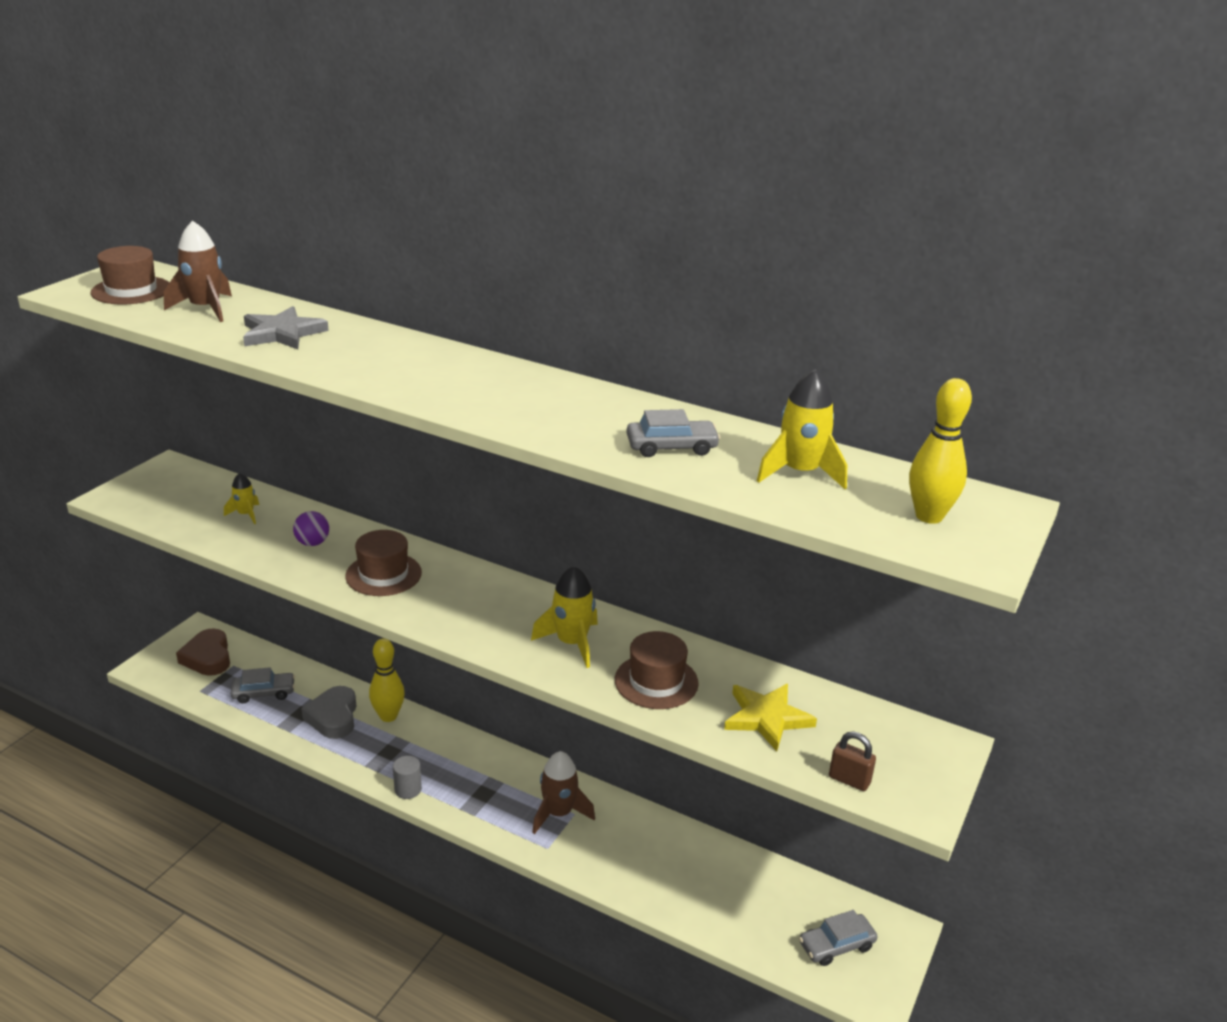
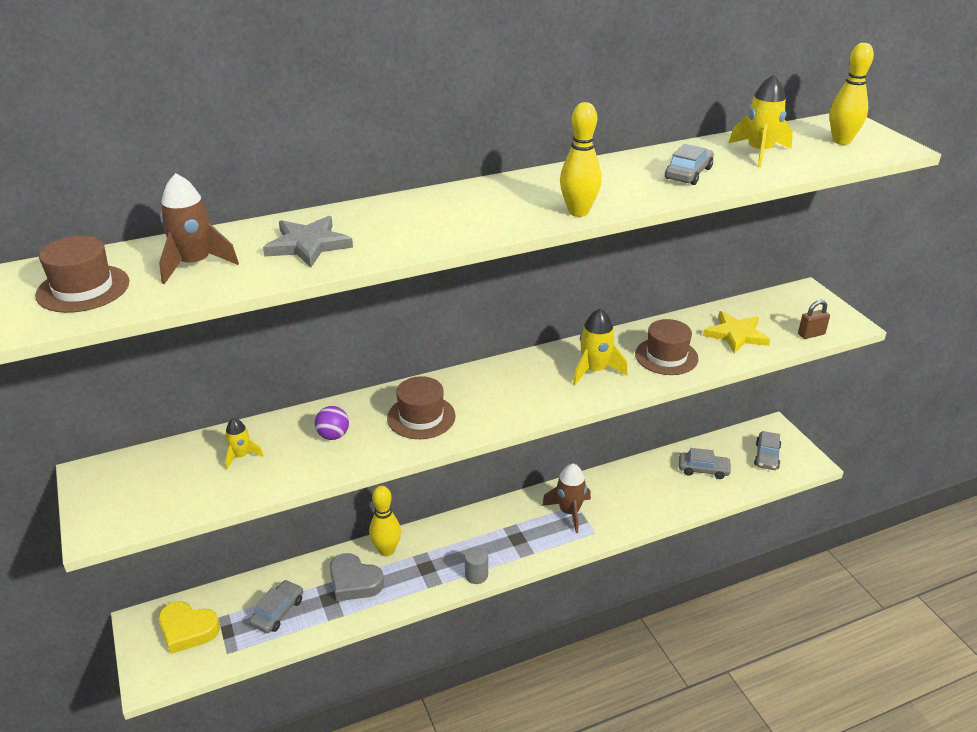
camera: 50 degrees left, 5 degrees up
brown heart [176,629,230,676] -> yellow heart [158,601,220,654]
none -> yellow bowling pin [560,102,601,217]
none -> grey car [679,448,732,479]

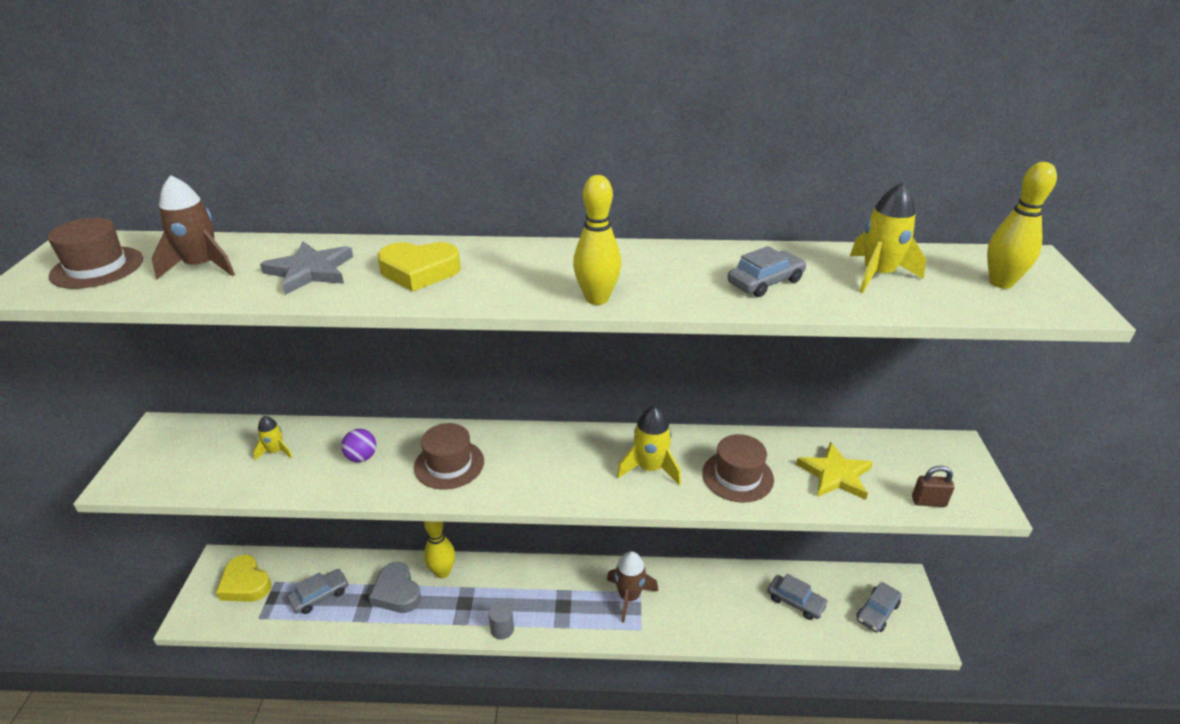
camera: 25 degrees right, 0 degrees up
none -> yellow heart [378,242,461,292]

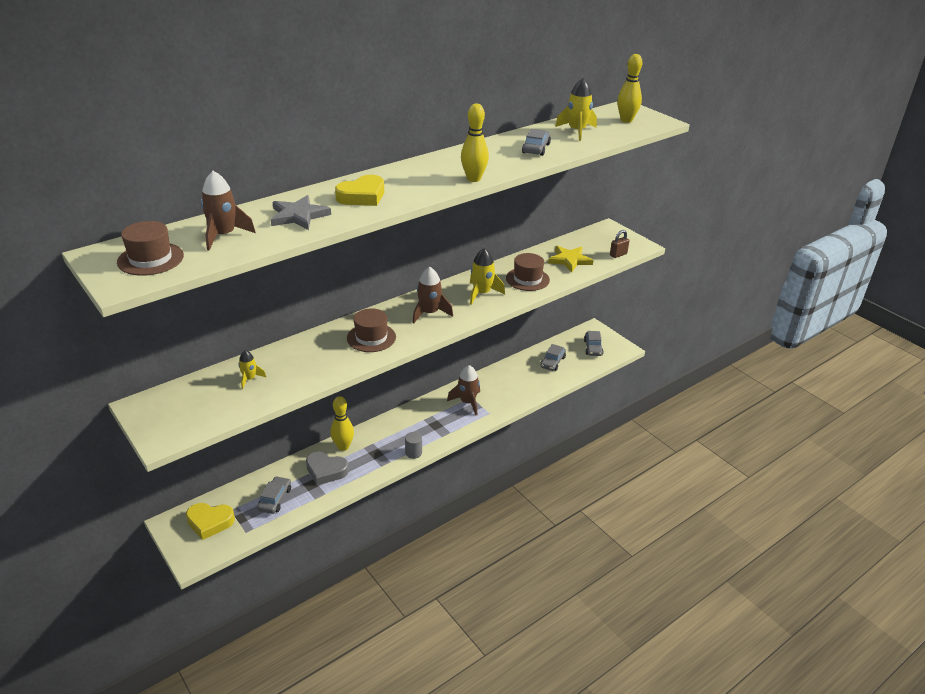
camera: 40 degrees left, 0 degrees up
purple ball [341,429,376,462] -> none
grey car [767,574,829,620] -> grey car turned 120 degrees clockwise [540,344,566,371]
none -> brown rocket [412,267,453,324]

